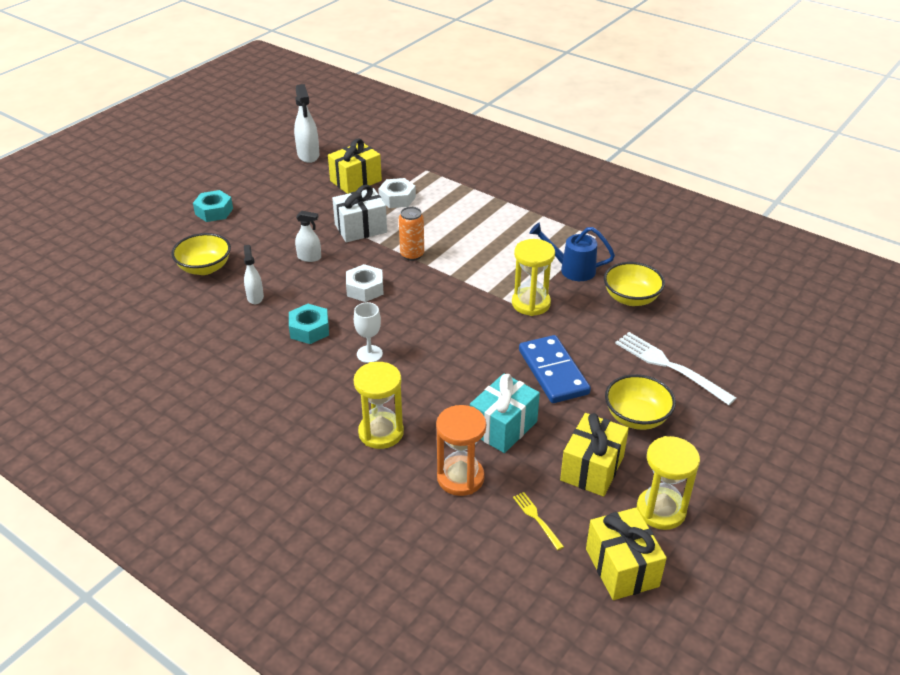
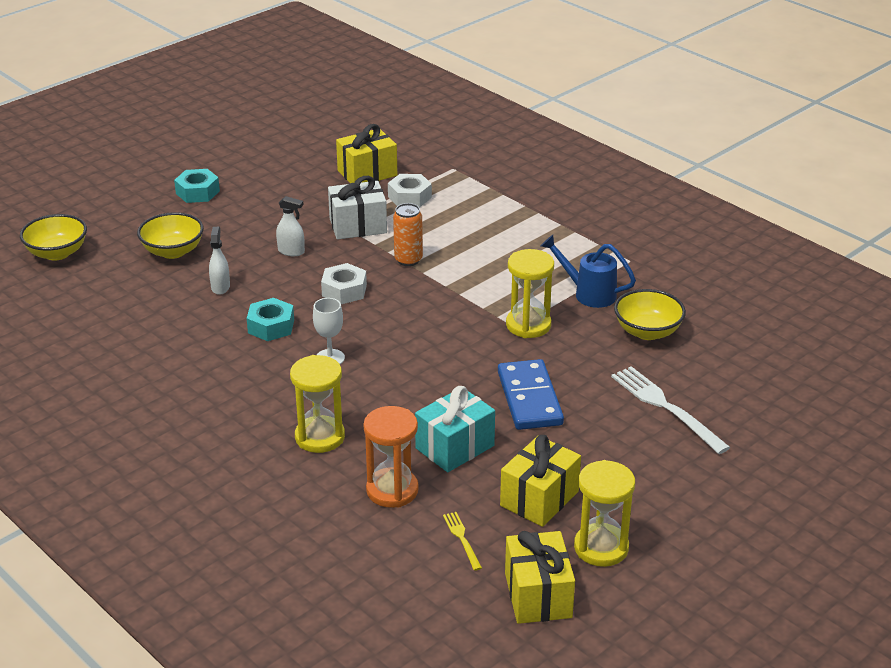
camera: 10 degrees right, 5 degrees down
white spray bottle [294,84,319,163] -> none
yellow bowl [605,374,676,430] -> yellow bowl moved to [20,214,87,261]

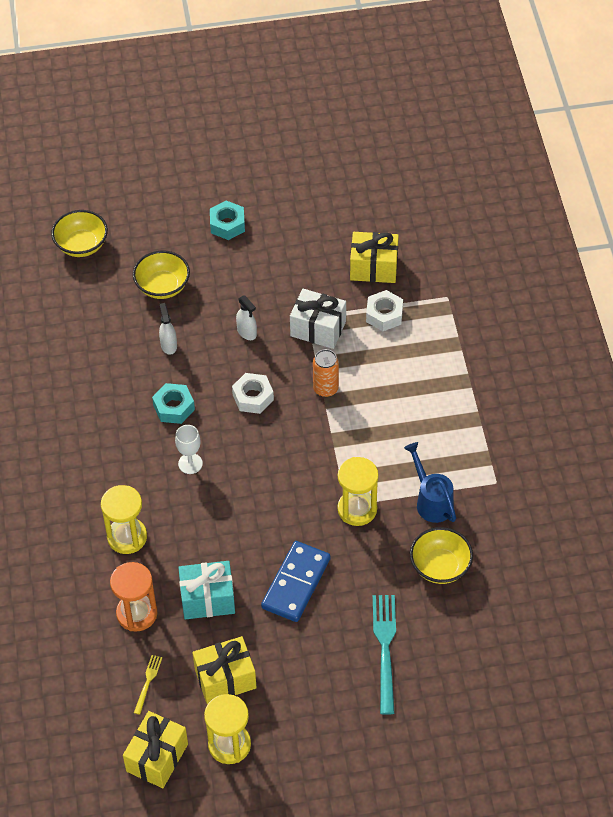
camera: 35 degrees right, 20 degrees up
white spray bottle [209,227,230,295] -> white spray bottle turned 45 degrees counterclockwise [159,303,177,355]
white fork [611,366,730,454] -> turquoise fork [373,595,396,715]

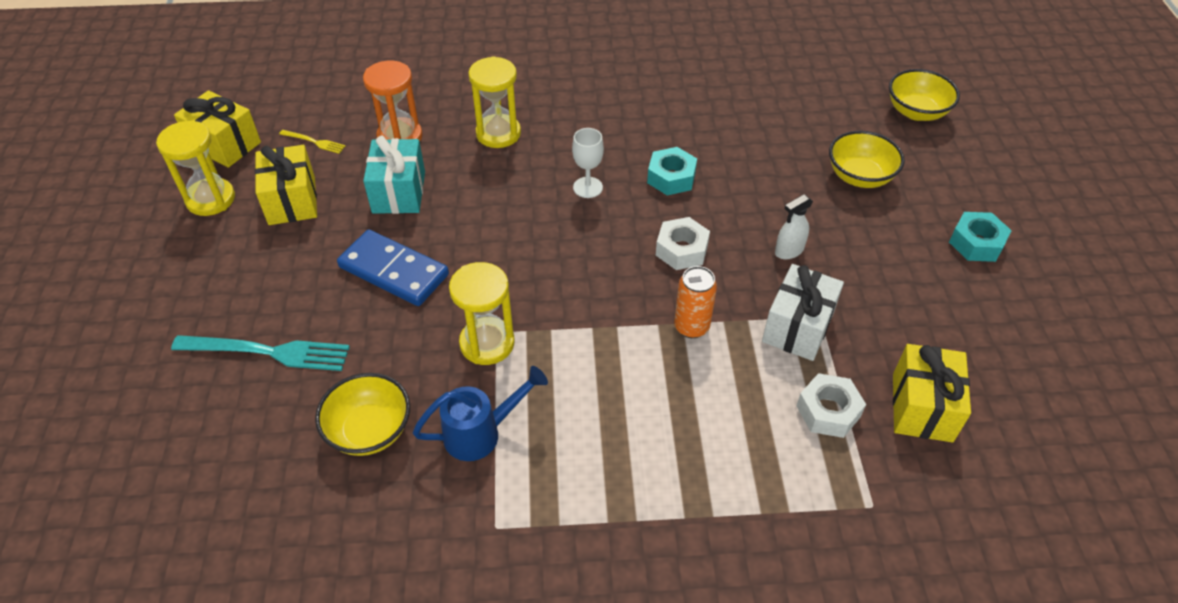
camera: 95 degrees right, 5 degrees down
white spray bottle [159,303,177,355] -> none

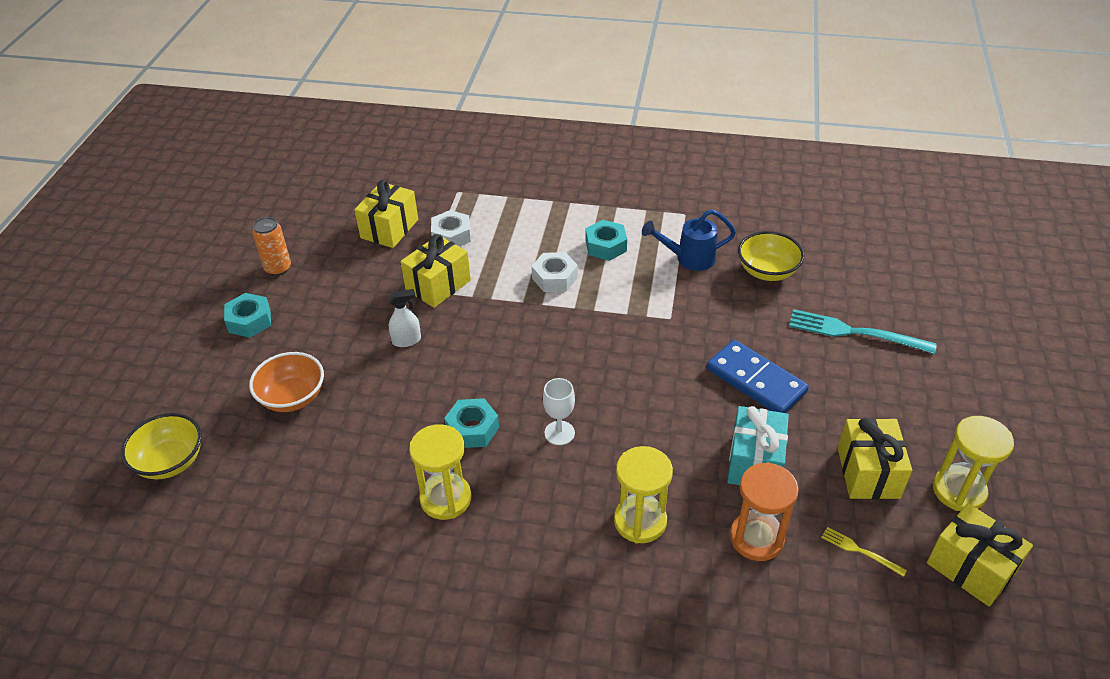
camera: 165 degrees left, 5 degrees down
yellow hourglass [449,262,515,365] -> yellow hourglass moved to [409,424,471,520]
white nut [656,217,710,270] -> white nut moved to [532,252,578,292]
orange can [674,266,717,338] -> orange can moved to [252,217,291,276]
white gift [762,264,844,361] -> yellow gift [400,234,471,308]
yellow bowl [829,131,905,188] -> orange bowl [249,352,324,412]
none -> turquoise nut [586,220,627,261]

